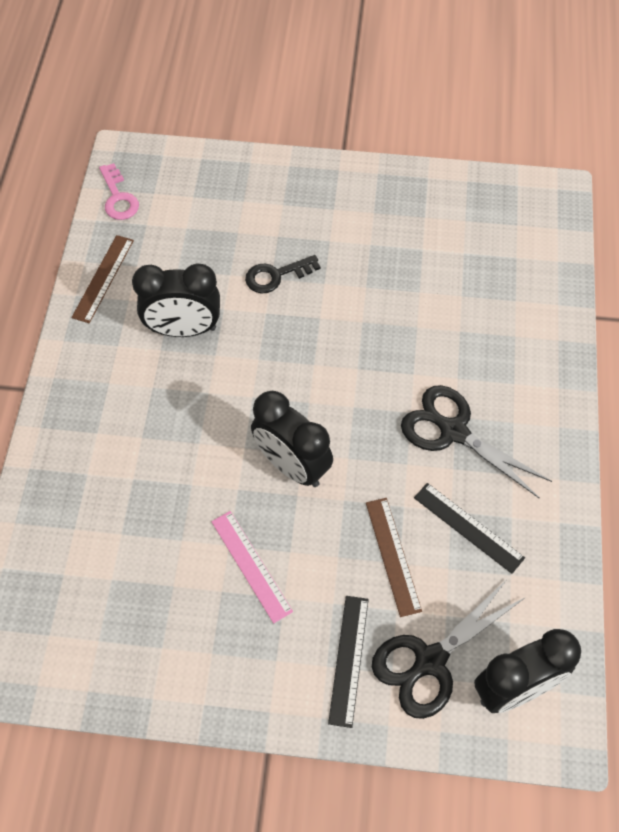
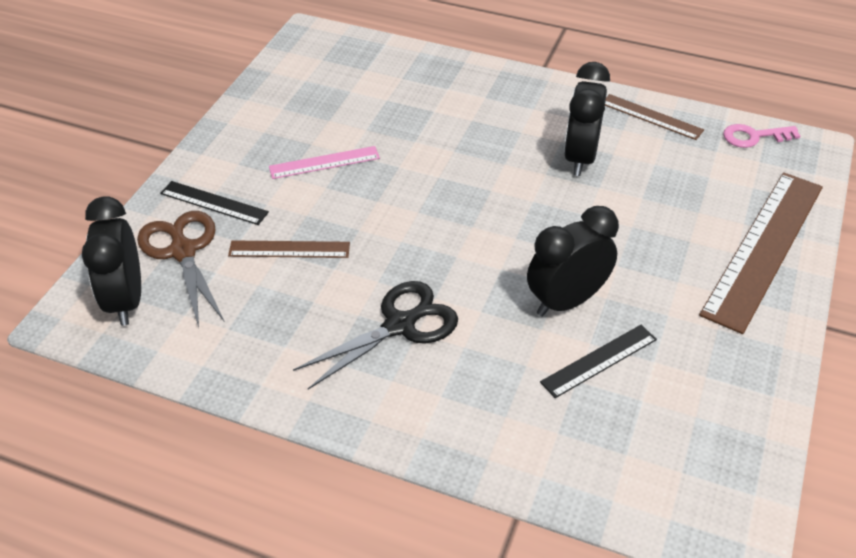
camera: 105 degrees right, 15 degrees down
black key [245,255,320,294] -> none
black clock [251,391,333,487] -> black clock moved to [527,206,619,316]
black scissors [372,580,526,719] -> brown scissors [137,211,225,327]
black ruler [414,483,525,574] -> black ruler moved to [540,325,657,398]
none -> brown ruler [699,172,823,334]

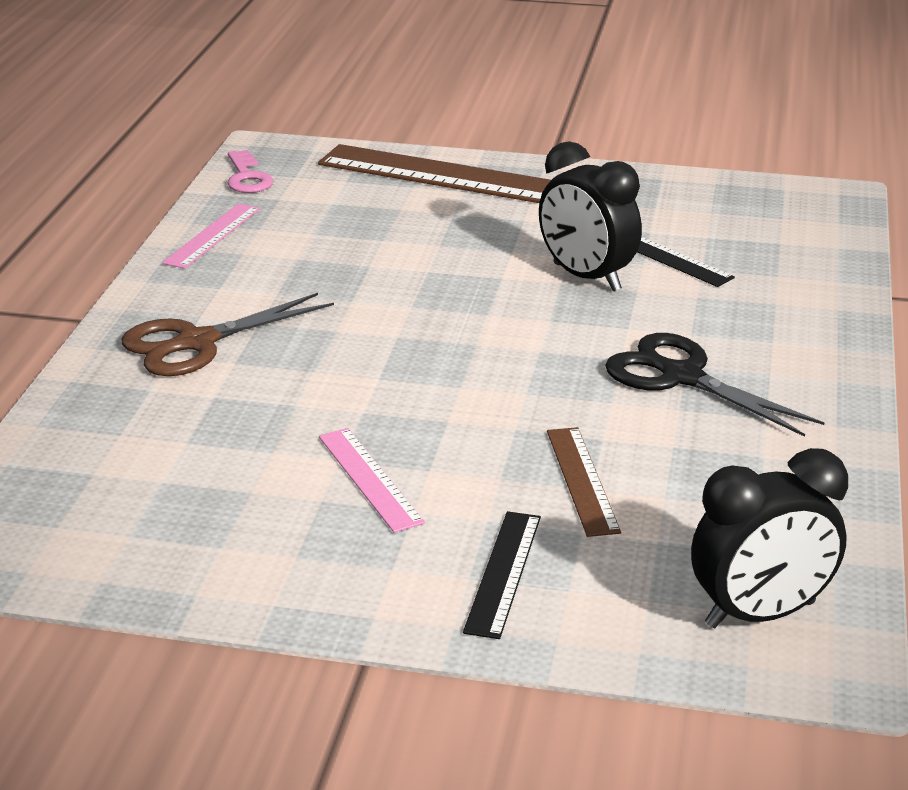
camera: 100 degrees left, 15 degrees down
brown scissors [137,211,225,327] -> brown scissors moved to [122,293,334,376]
black clock [564,62,610,176] -> none
brown ruler [605,94,704,140] -> pink ruler [162,203,260,269]

